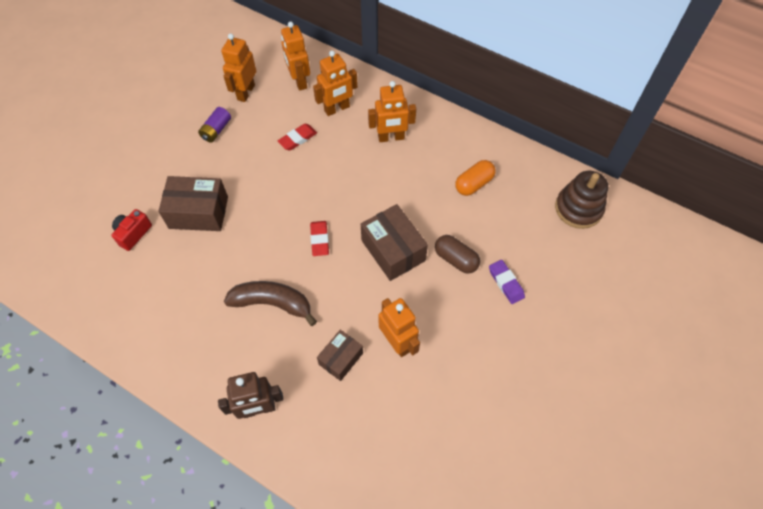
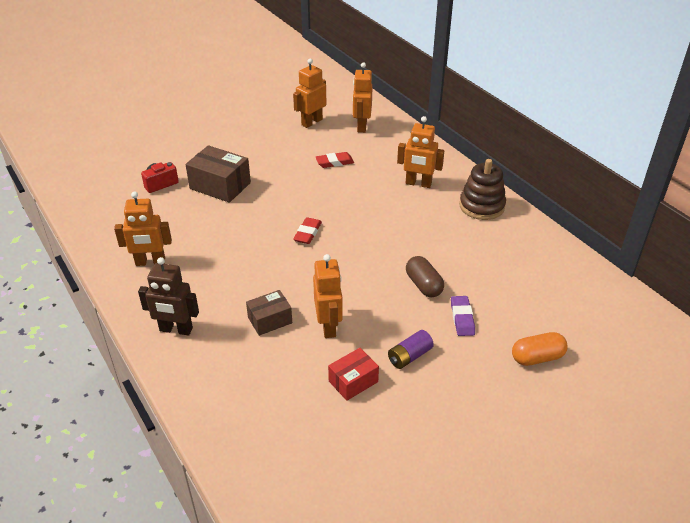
camera: 25 degrees right, 20 degrees down
purple battery [198,107,231,142] -> purple battery moved to [388,330,434,369]
brown banana [224,281,317,326] -> none
orange robot [313,51,358,116] -> orange robot moved to [114,191,172,266]
brown box [361,204,428,281] -> none
orange capsule [455,160,496,196] -> orange capsule moved to [512,332,568,366]
brown stacking toy [555,171,608,229] -> brown stacking toy moved to [459,159,506,220]
none -> red box [328,348,379,401]

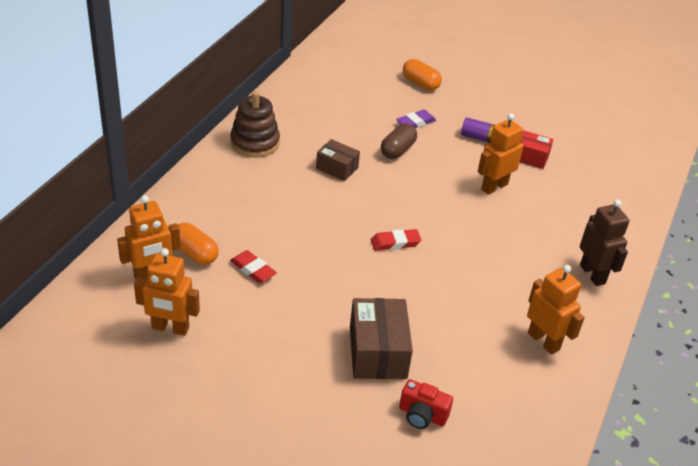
camera: 125 degrees left, 0 degrees up
brown box [246,290,292,336] -> brown box moved to [316,139,360,181]
orange robot [397,116,444,188] -> none
none -> orange capsule [178,223,219,265]

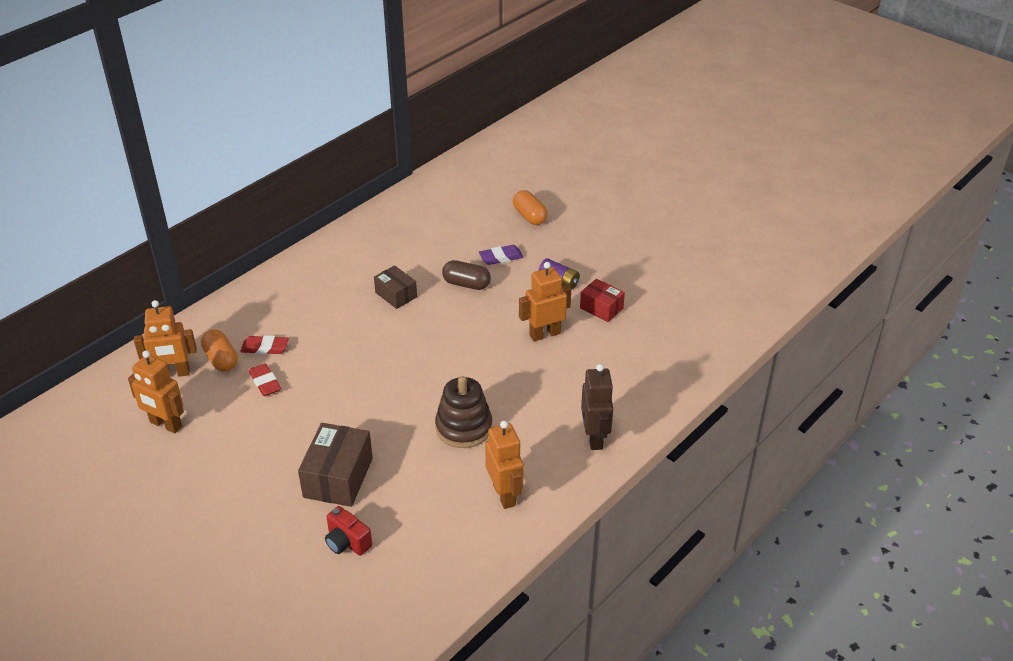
camera: 20 degrees right, 0 degrees up
brown stacking toy [230,91,280,158] -> brown stacking toy moved to [435,376,492,448]
red eraser [371,229,421,251] -> red eraser moved to [240,336,289,354]
brown capsule [381,124,417,159] -> brown capsule turned 60 degrees clockwise [442,260,491,290]

